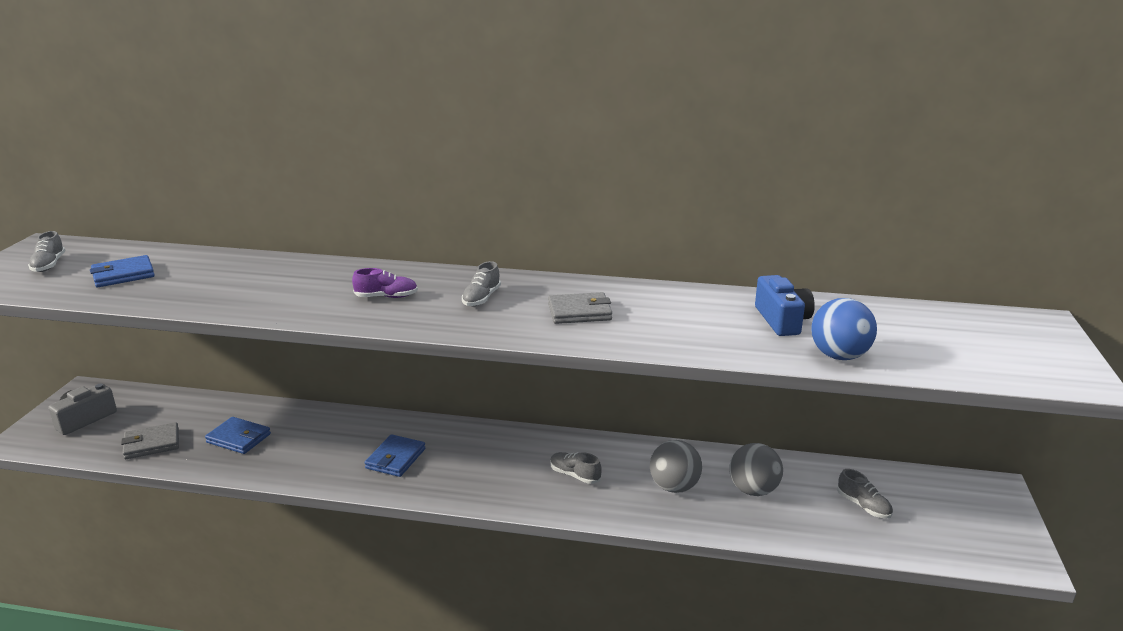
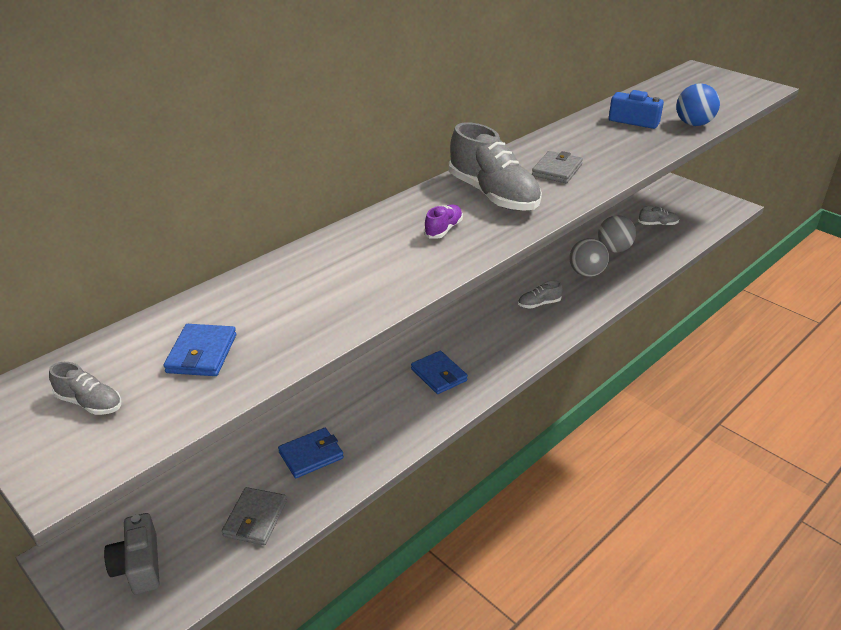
camera: 55 degrees left, 10 degrees up
grey shoe [462,261,501,306] -> grey shoe [449,122,542,211], size x2.22

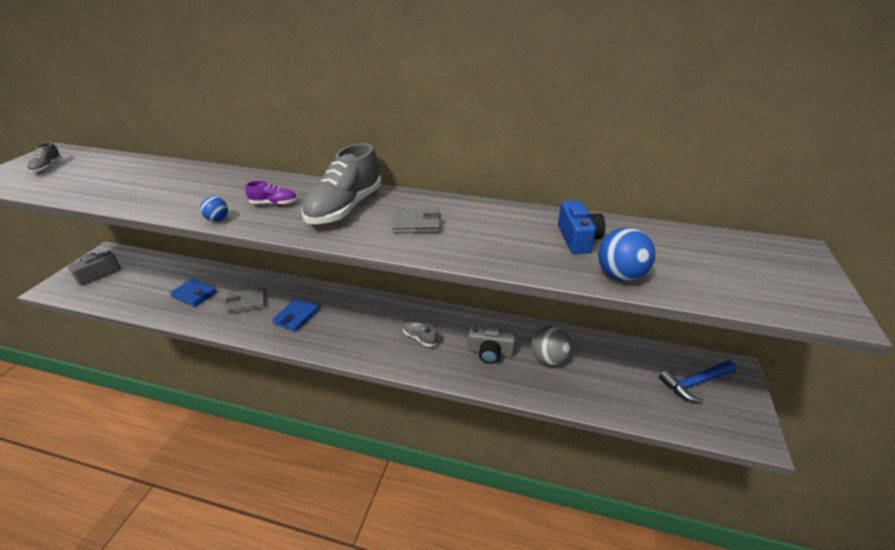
camera: 60 degrees right, 0 degrees up
blue wallet [164,324,236,376] -> none
grey wallet [222,487,287,545] -> grey wallet moved to [225,287,265,314]
grey ball [569,238,609,277] -> grey camera [468,325,516,364]
grey shoe [638,206,679,226] -> none
none -> blue ball [200,196,228,222]
none -> blue hammer [659,360,736,403]

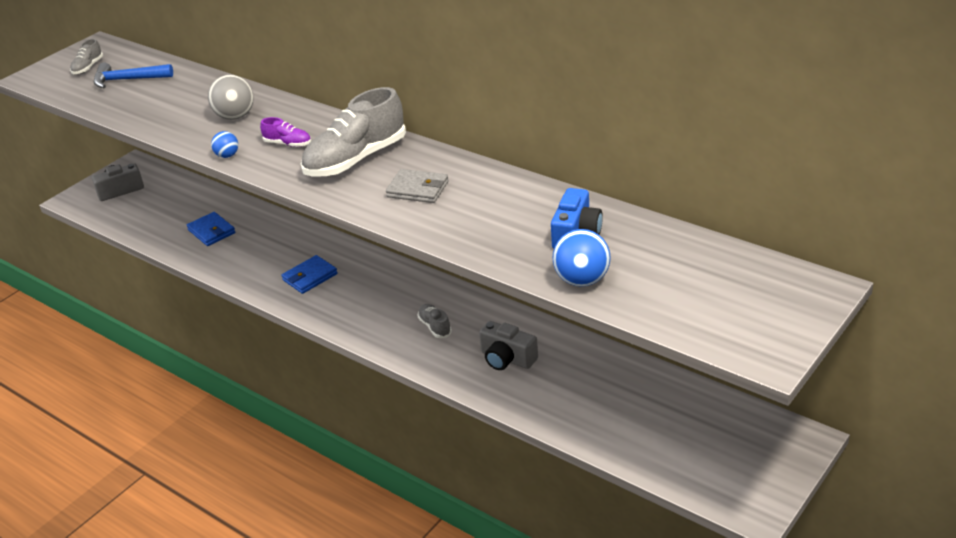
camera: 25 degrees right, 0 degrees up
grey wallet [225,287,265,314] -> none
grey ball [532,326,572,366] -> grey ball moved to [208,75,254,120]
blue hammer [659,360,736,403] -> blue hammer moved to [94,63,173,88]

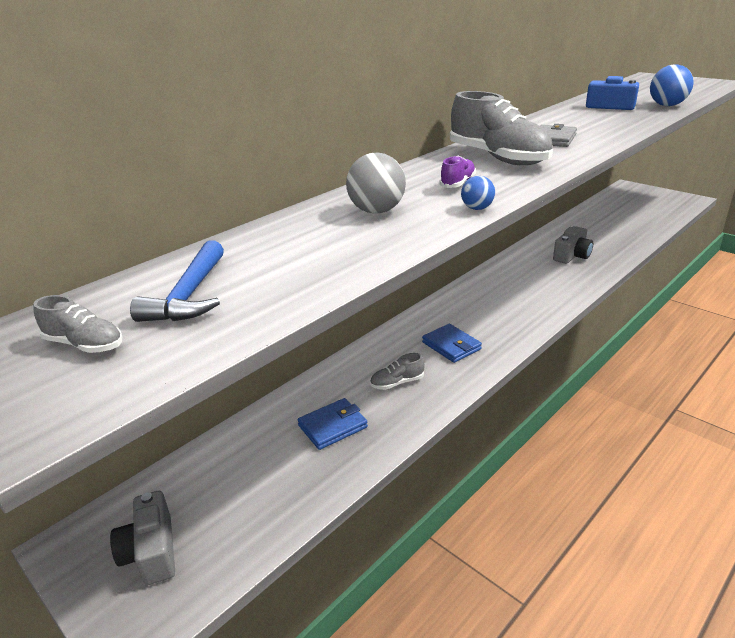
camera: 85 degrees left, 5 degrees down
grey shoe [418,304,452,338] -> grey shoe moved to [370,353,425,390]

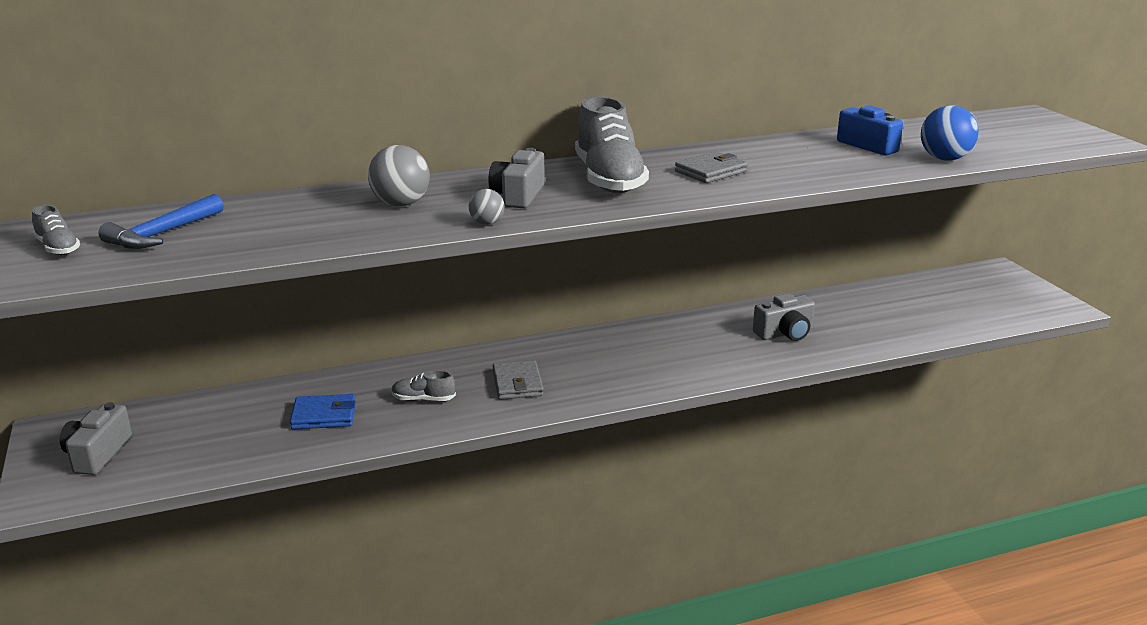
camera: 25 degrees right, 5 degrees down
blue wallet [422,324,482,363] -> grey wallet [493,360,544,400]
purple shoe [439,156,476,188] -> grey camera [489,148,545,208]
blue ball [461,176,495,210] -> grey ball [469,189,505,225]

